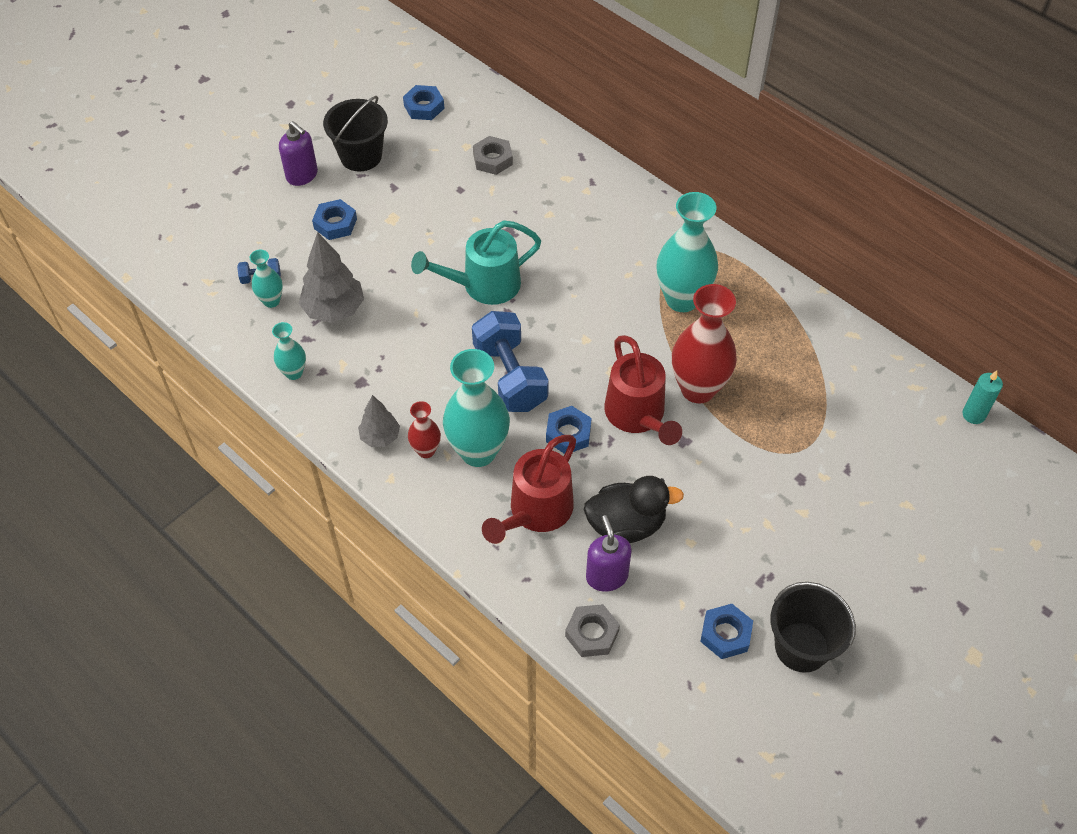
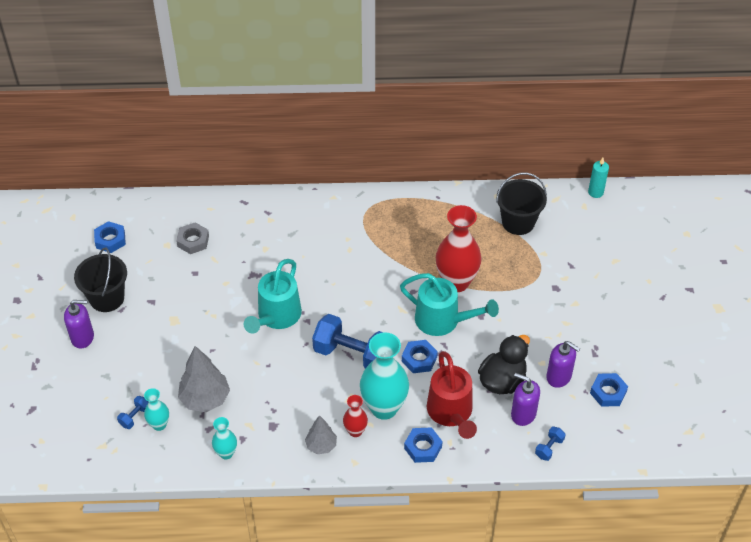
camera: 45 degrees left, 5 degrees down
blue nut [312,199,357,240] -> blue nut moved to [404,427,443,463]
grey nut [565,604,620,657] -> blue dumbbell [535,426,566,461]
red watering can [604,335,682,445] -> turquoise watering can [400,273,499,336]
turquoise vase [657,192,718,312] -> none
black bucket [770,582,856,673] -> black bucket moved to [496,173,547,235]
none -> purple soap dispenser [546,341,580,388]

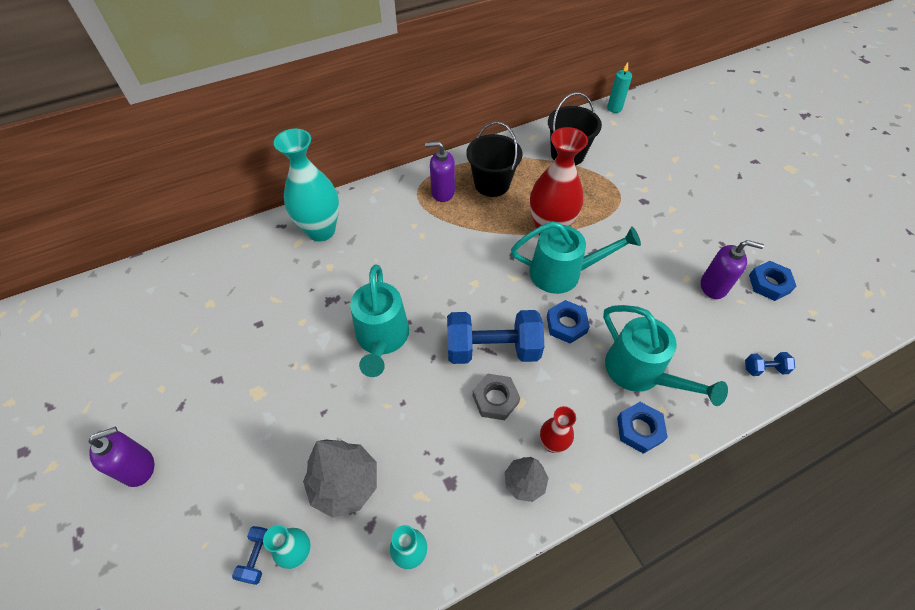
camera: 25 degrees left, 5 degrees up
black bucket [74,248,127,312] -> black bucket moved to [466,122,522,197]
blue nut [94,221,126,253] -> none
grey nut [176,222,209,254] -> grey nut moved to [473,374,520,420]
turquoise vase [360,332,409,420] -> turquoise vase moved to [274,128,339,242]
red watering can [427,351,477,439] -> turquoise watering can [603,305,728,406]
black duck [478,335,530,394] -> none
purple soap dispenser [511,373,540,426] -> purple soap dispenser moved to [425,142,455,202]
blue dumbbell [535,426,566,461] -> blue dumbbell turned 75 degrees clockwise [745,352,795,376]

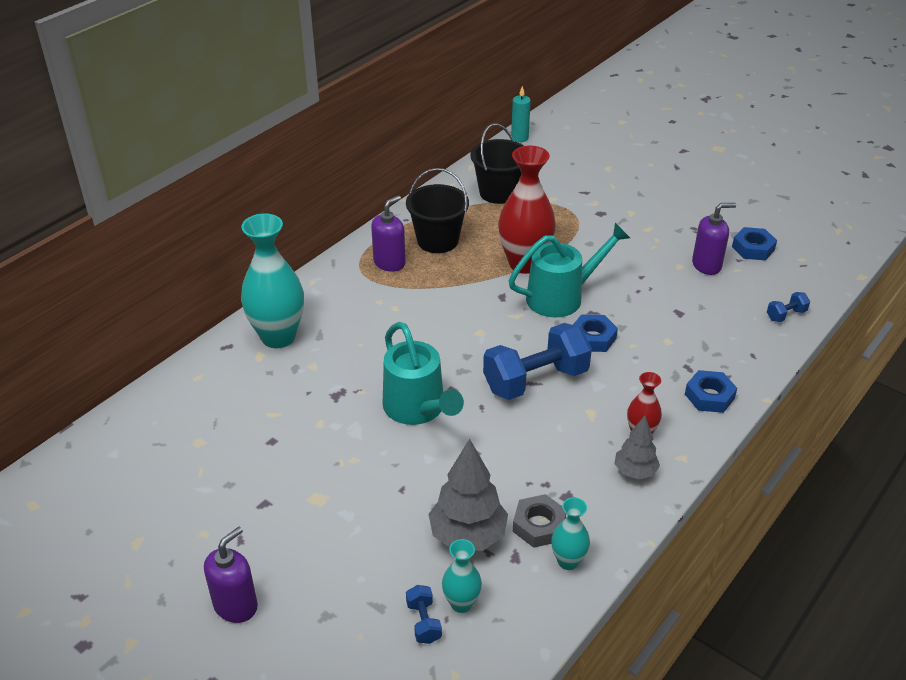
camera: 25 degrees left, 15 degrees down
purple soap dispenser [425,142,455,202] -> purple soap dispenser turned 150 degrees clockwise [371,195,406,272]
grey nut [473,374,520,420] -> grey nut moved to [513,494,566,548]
turquoise watering can [603,305,728,406] -> none

